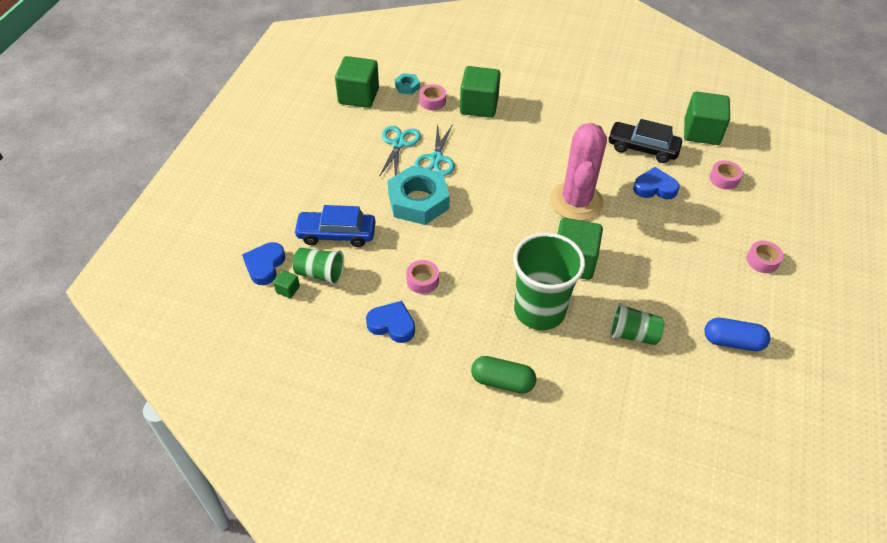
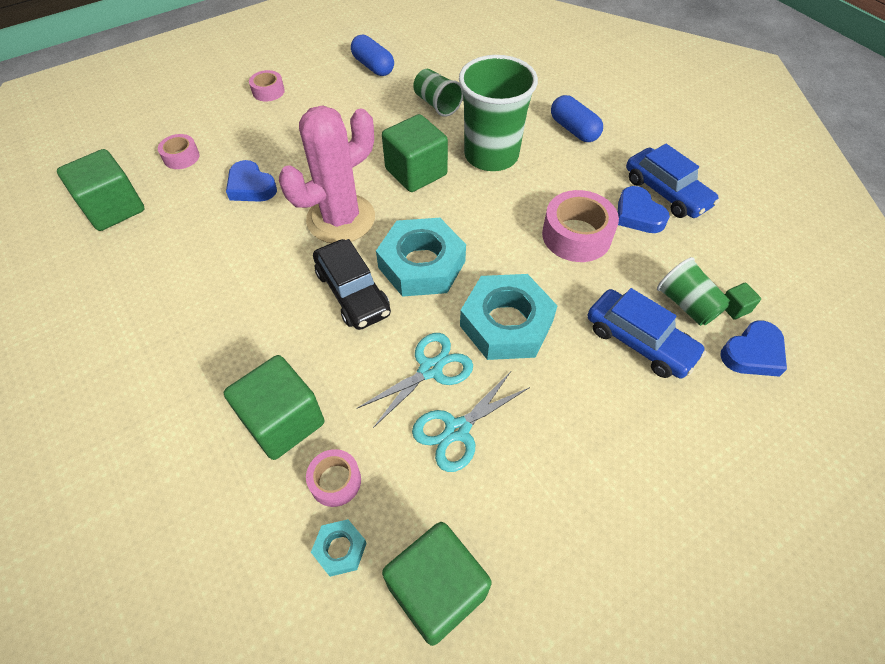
camera: 140 degrees left, 5 degrees up
pink tape [406,260,439,294] -> pink tape [542,190,619,262], size x1.77
green capsule [471,356,536,393] -> blue capsule [551,95,603,142]
black car [608,119,682,163] -> black car moved to [313,239,391,330]
none -> turquoise nut [376,218,466,297]
none -> blue car [626,144,719,218]

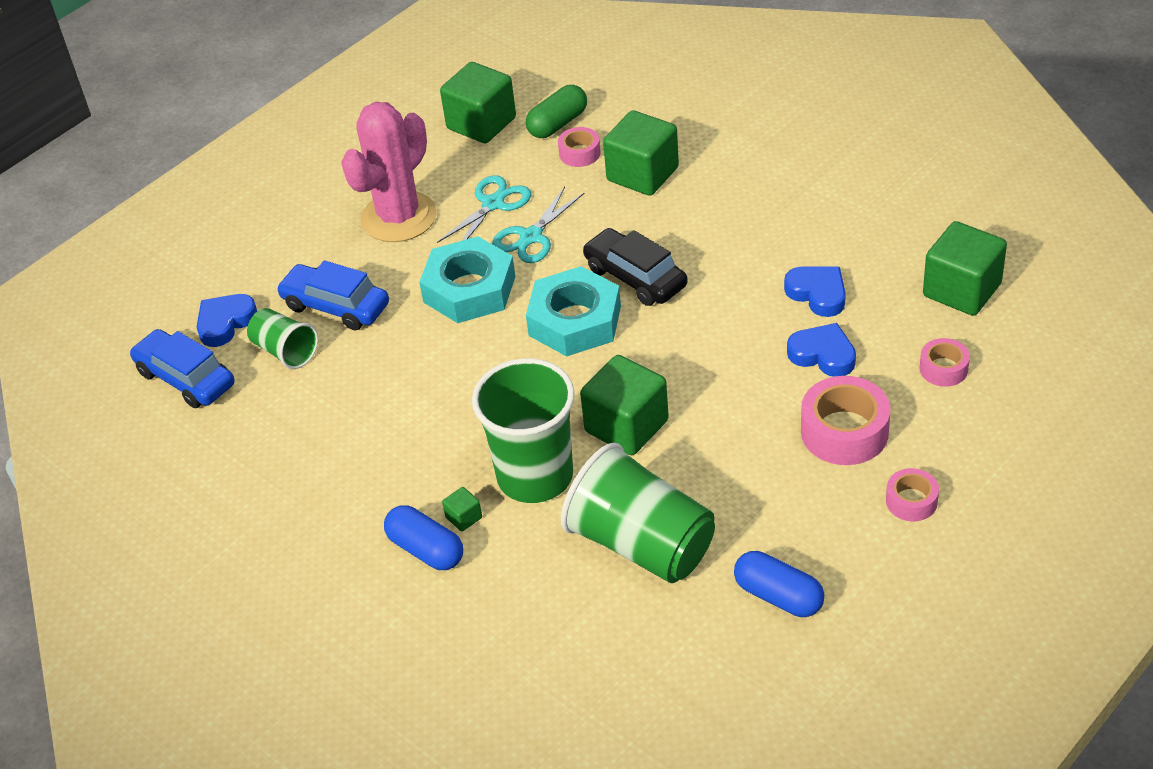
camera: 170 degrees right, 10 degrees down
pink cactus [279,106,375,243] -> pink cactus moved to [341,102,436,242]
turquoise nut [311,519,367,577] -> green capsule [526,85,587,138]
green cup [413,69,463,117] -> green cup [561,443,715,583], size x1.86
pink tape [542,190,619,262] -> pink tape moved to [801,376,890,465]
blue heart [618,186,670,233] -> blue heart moved to [784,266,846,317]
blue car [626,144,719,218] -> blue car moved to [130,329,234,408]
green cube [725,283,761,320] -> green cube moved to [442,487,482,532]

